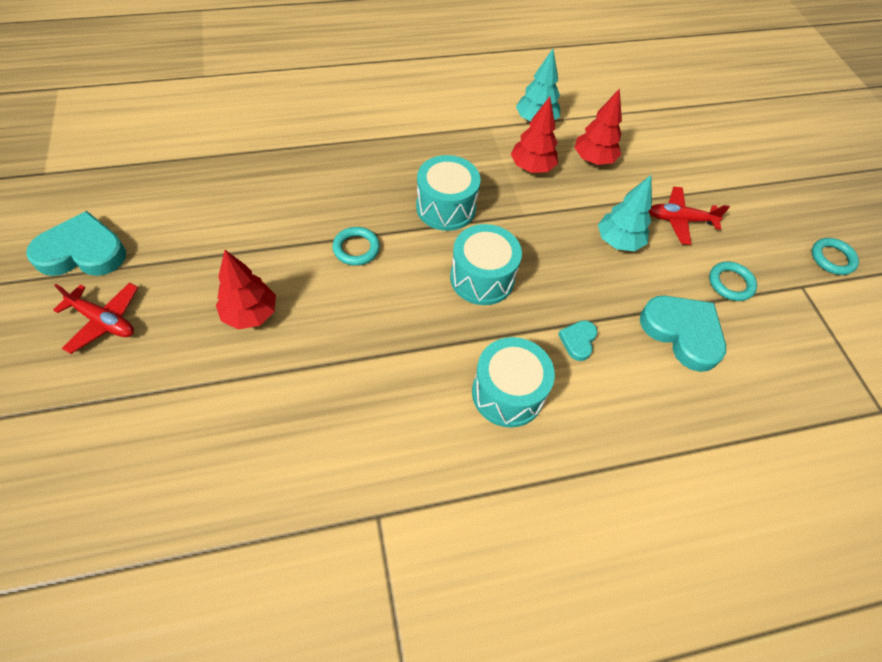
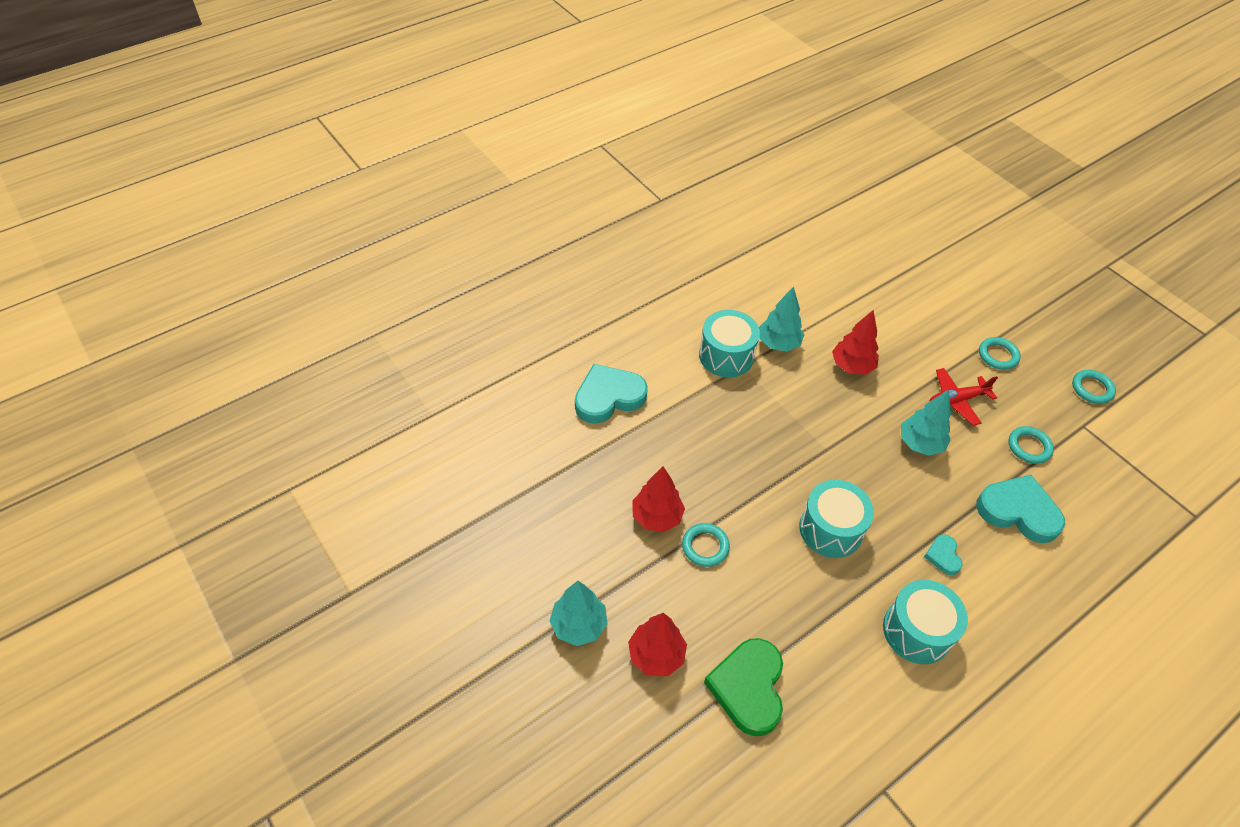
camera: 20 degrees left, 5 degrees down
turquoise heart [26,211,126,276] -> turquoise heart moved to [575,364,648,424]
red plane [53,282,138,354] -> none
turquoise drum [416,155,481,231] -> turquoise drum moved to [699,310,760,377]
red tree [511,96,558,173] -> red tree moved to [632,466,685,532]
none -> turquoise tree [550,581,608,646]
none -> green heart [704,638,783,736]
none -> turquoise ring [979,337,1021,370]

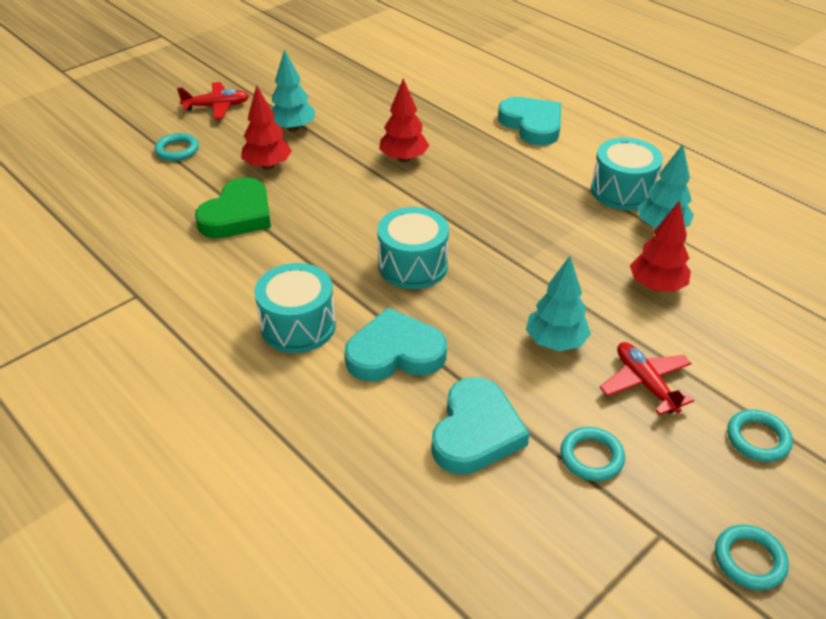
camera: 85 degrees right, 10 degrees down
turquoise ring [682,523,730,567] -> turquoise ring moved to [154,133,199,161]
green heart [704,638,783,736] -> green heart turned 120 degrees clockwise [195,177,271,238]
turquoise heart [924,534,962,575] -> turquoise heart [345,308,447,382], size x2.04
none -> red plane [177,82,249,119]

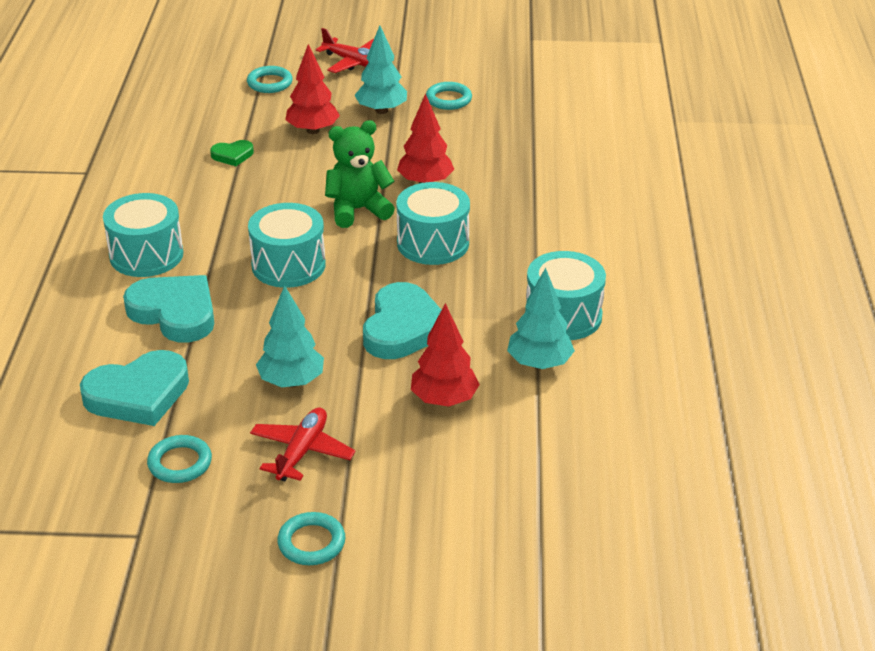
camera: 45 degrees right, 5 degrees down
green heart [195,177,271,238] -> green heart [210,140,254,166], size x0.49
turquoise heart [498,97,561,145] -> turquoise heart moved to [363,282,441,359]
turquoise ring [715,524,789,590] -> turquoise ring moved to [426,82,472,110]
none -> green teddy bear [325,120,395,228]
none -> turquoise drum [397,182,470,265]

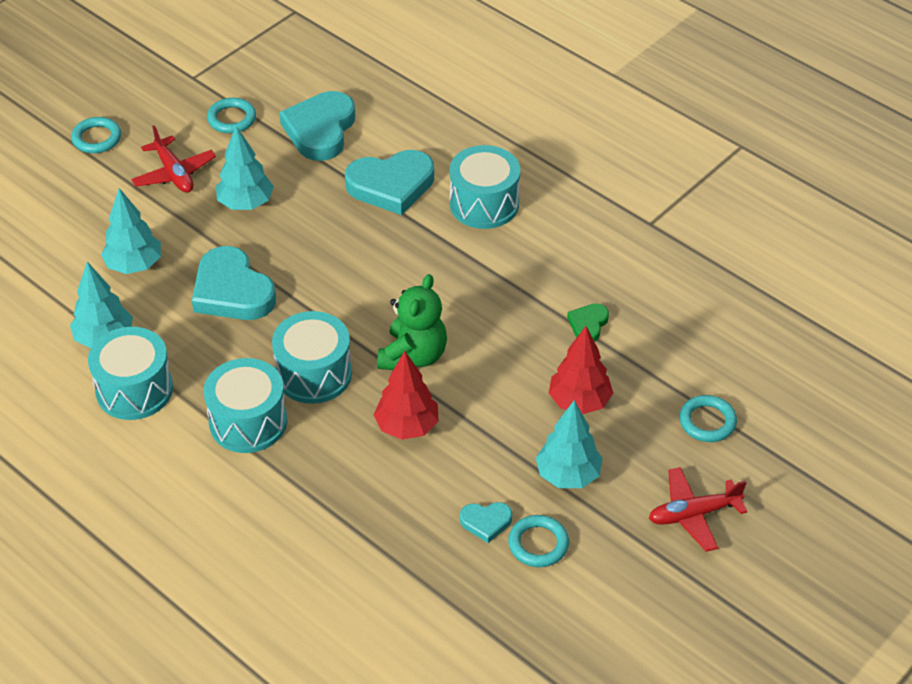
camera: 130 degrees right, 10 degrees up
turquoise drum [248,203,326,288] -> turquoise drum moved to [204,358,287,453]
red tree [411,303,480,407] -> turquoise tree [101,188,161,274]
none -> turquoise heart [460,502,512,543]

